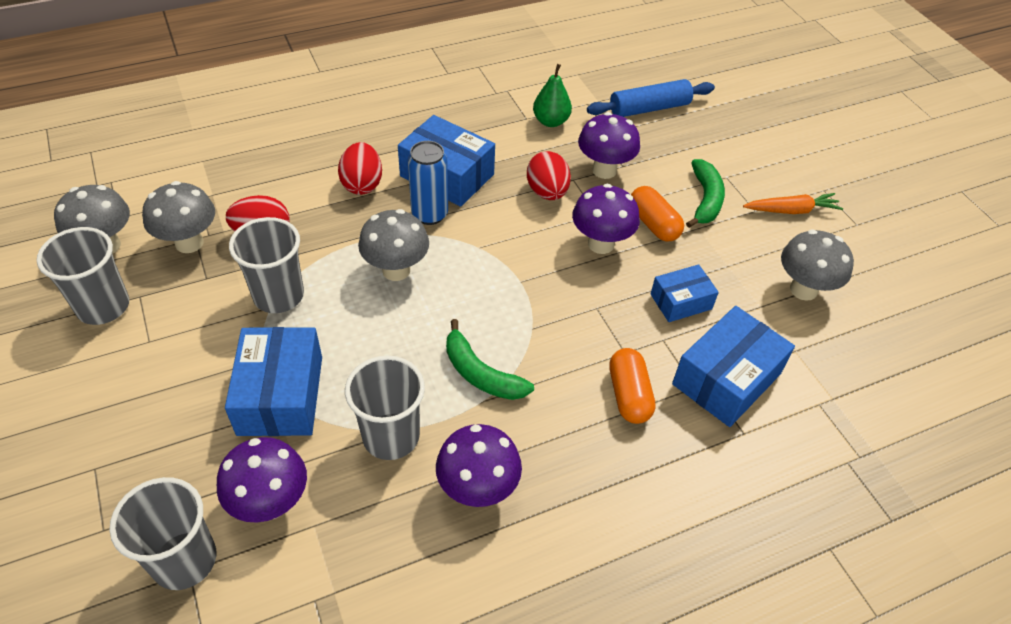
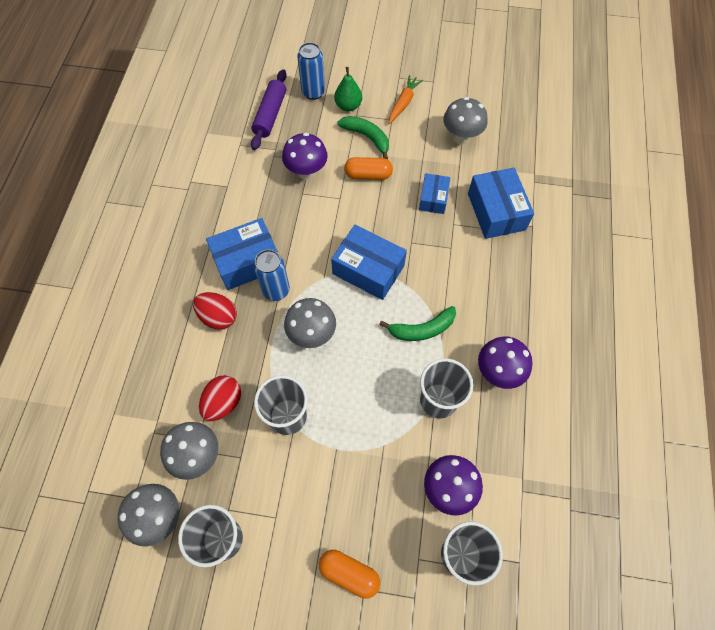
camera: 55 degrees left, 15 degrees up
blue box [225,327,322,436] -> blue box moved to [331,225,407,300]
red egg [527,151,571,200] -> none
green pear [533,64,572,127] -> green pear moved to [334,67,362,111]
purple mushroom [572,184,640,254] -> none
blue rolling pin [587,79,715,117] -> purple rolling pin [251,69,287,150]
orange capsule [609,348,655,424] -> orange capsule moved to [319,550,380,599]
none -> blue can [297,42,325,100]

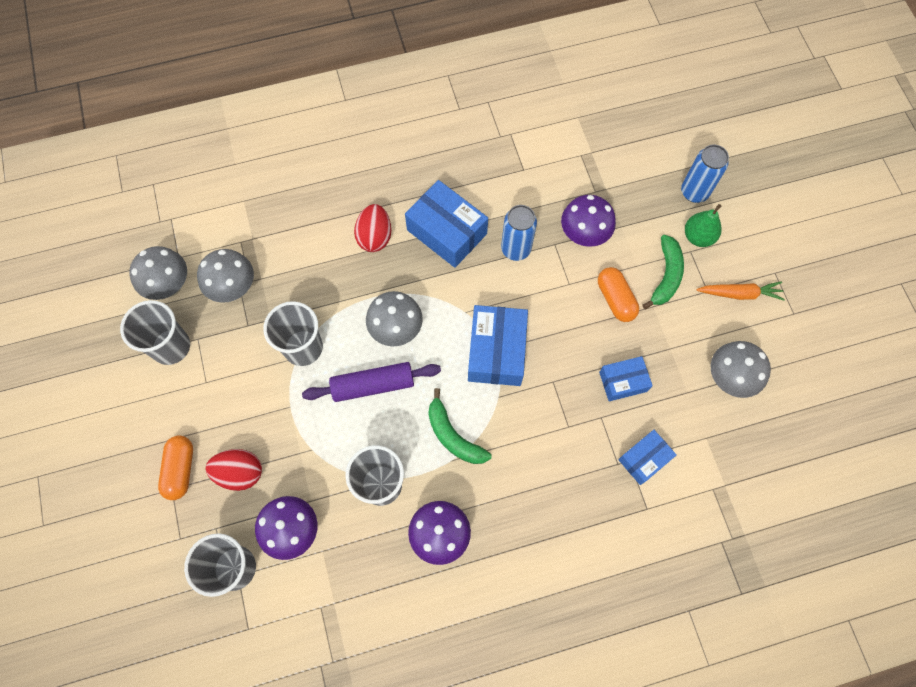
camera: 65 degrees right, 5 degrees up
red egg [199,375,241,421] -> red egg moved to [206,449,262,491]
purple rolling pin [251,69,287,150] -> purple rolling pin moved to [302,362,441,402]
blue can [254,250,290,301] -> blue can moved to [501,205,537,261]
blue box [468,168,534,239] -> blue box [618,430,677,485], size x0.59

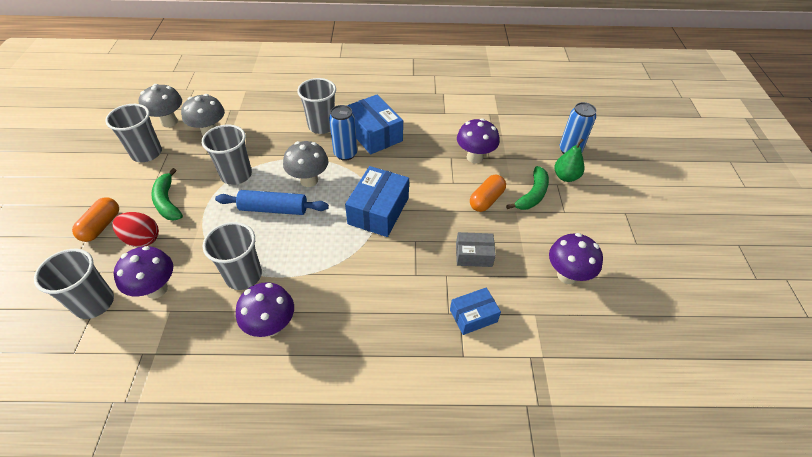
camera: 15 degrees right, 20 degrees down
purple rolling pin [302,362,441,402] -> blue rolling pin [215,190,329,215]
red egg [354,204,391,252] -> grey cup [297,78,336,134]
green banana [428,388,491,464] -> green banana moved to [151,168,183,221]
blue can [501,205,537,261] -> blue can moved to [329,105,357,161]
orange capsule [598,267,639,322] -> orange capsule turned 45 degrees clockwise [470,175,506,212]
blue box [599,356,653,401] -> grey box [456,232,496,267]
orange carrot [696,281,785,301] -> none
grey mushroom [711,341,771,398] -> purple mushroom [549,233,603,284]

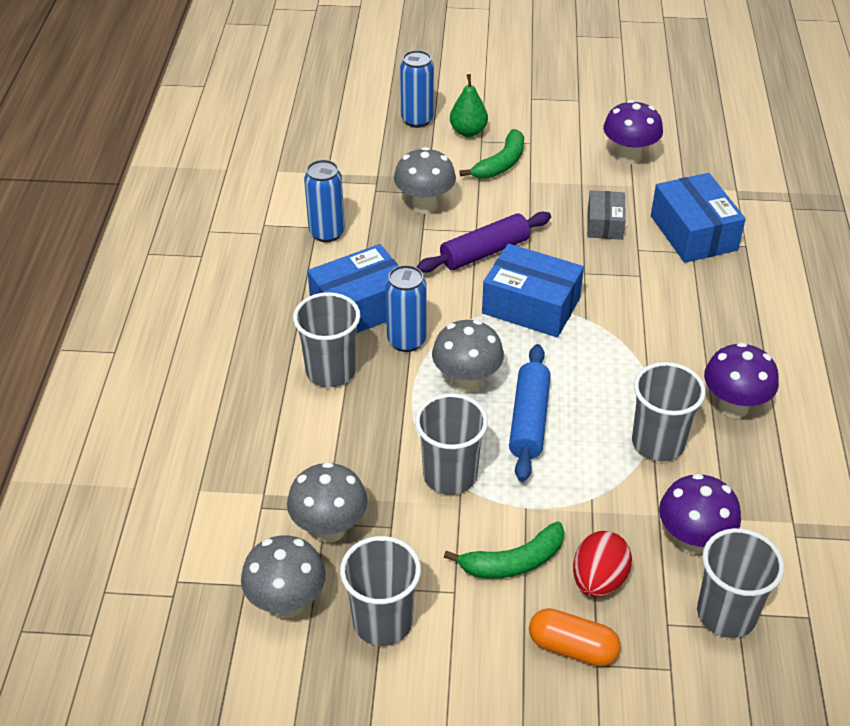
camera: 85 degrees left, 5 degrees down
blue box [450,287,501,335] -> blue box [651,173,746,263], size x1.68
purple mushroom [457,118,499,163] -> grey mushroom [394,147,456,214]
orange capsule [470,175,506,212] -> none
green banana [506,166,549,210] -> green banana turned 90 degrees clockwise [459,129,524,179]
none -> blue can [304,160,345,242]
none -> purple rolling pin [417,212,551,273]

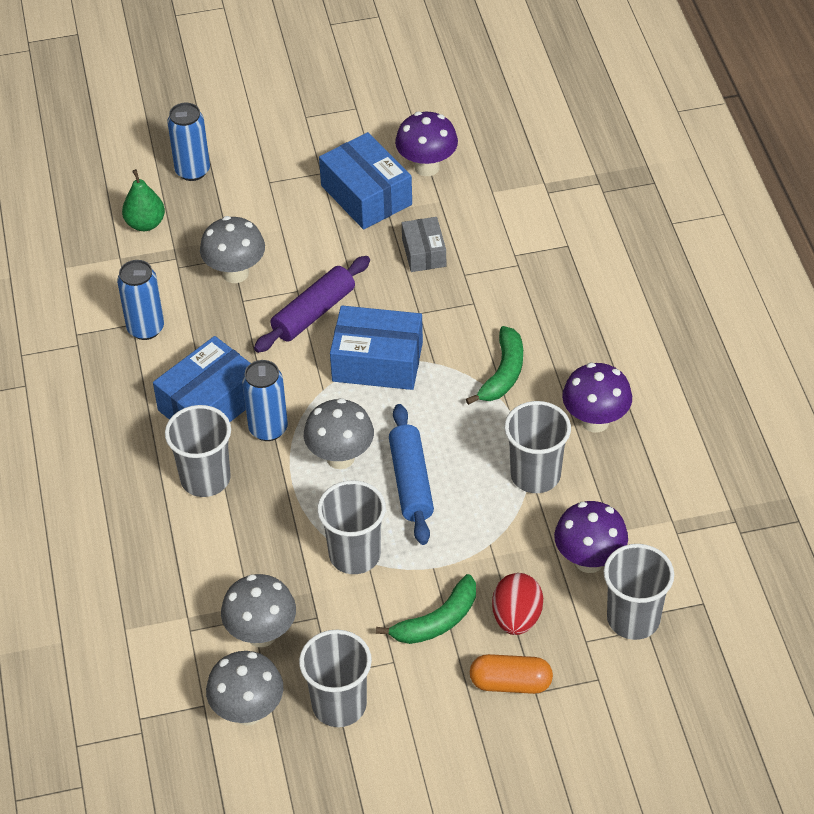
camera: 15 degrees left, 5 degrees up
green pear [450,74,488,137] -> green pear moved to [122,169,165,231]
green banana [459,129,524,179] -> green banana moved to [466,326,523,405]
blue box [651,173,746,263] -> blue box moved to [319,132,412,230]

